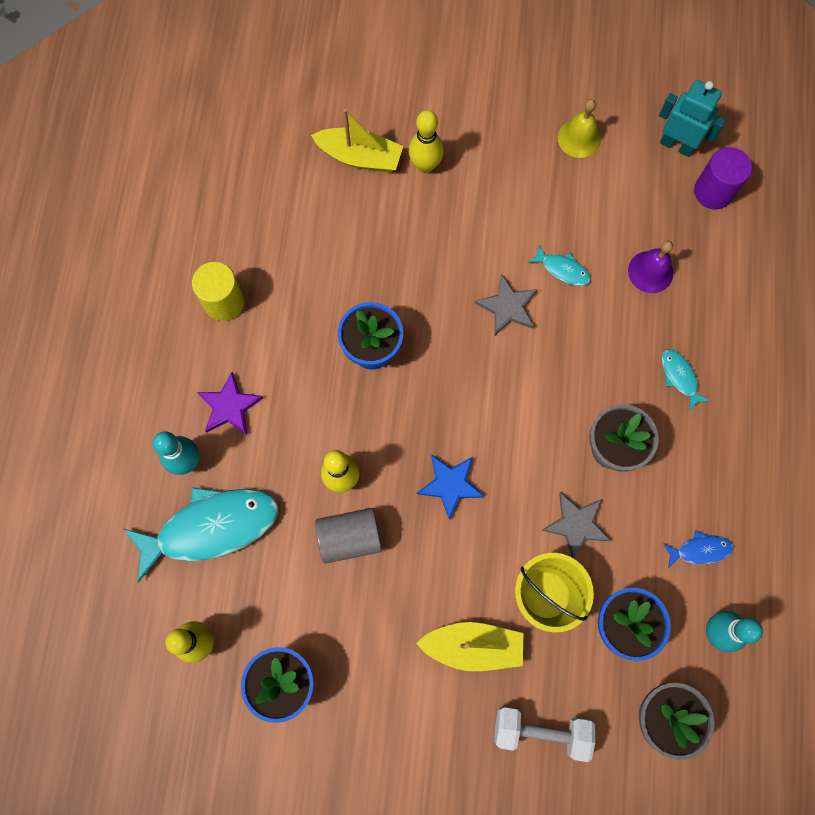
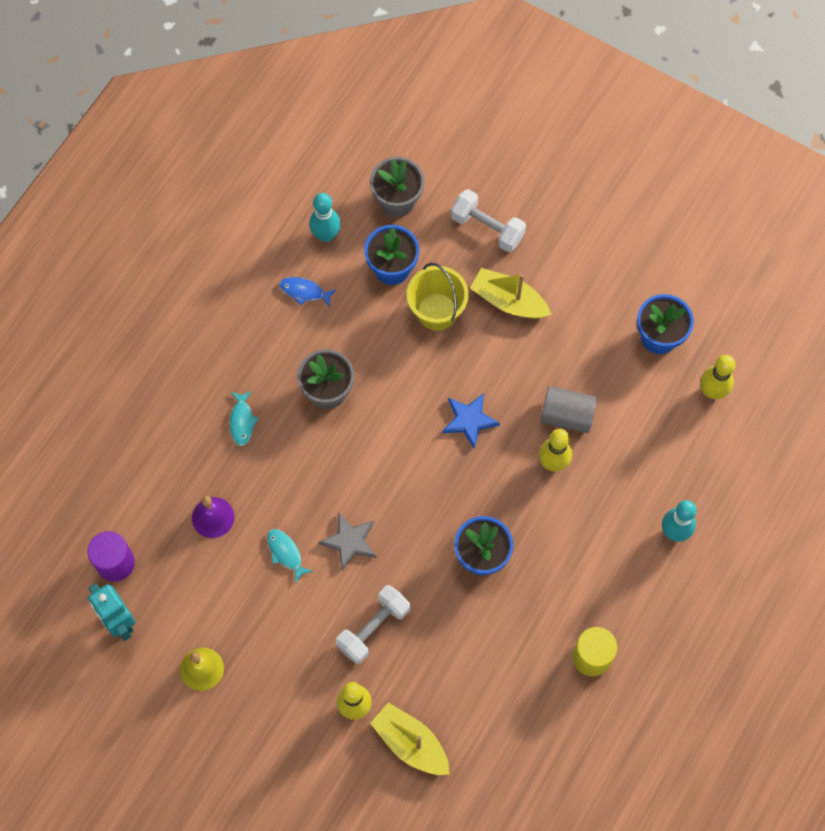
camera: 155 degrees left, 5 degrees down
turquoise fish [124,487,278,582] -> none
purple star [197,372,263,434] -> none
grey star [542,492,611,559] -> none
none -> white dumbbell [336,585,410,664]

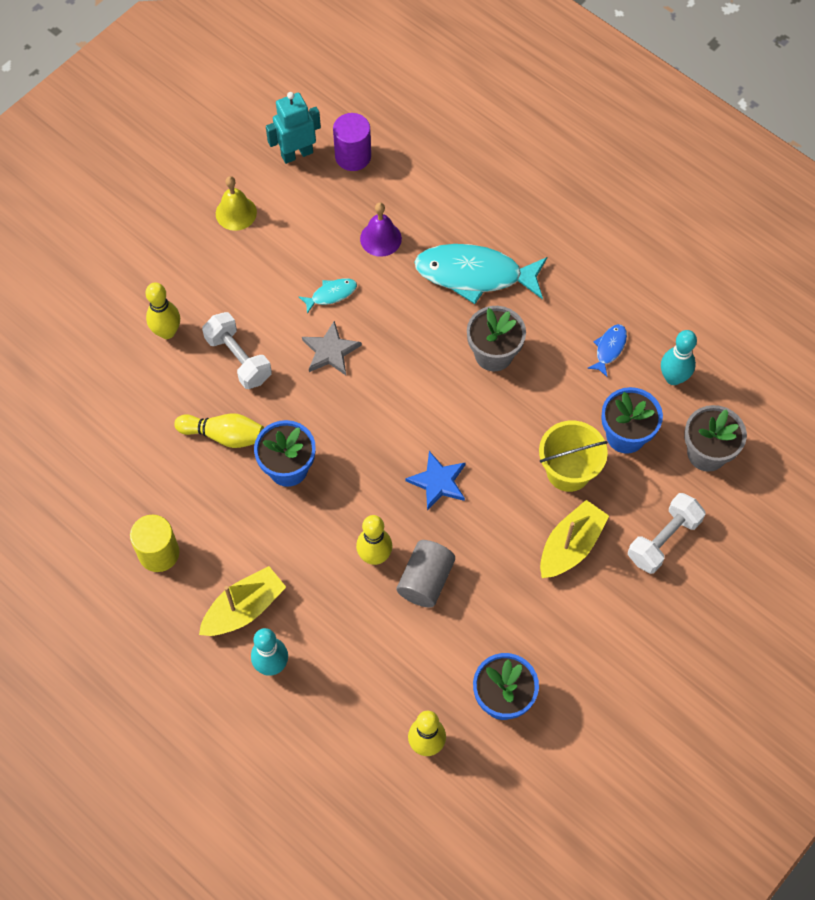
camera: 100 degrees right, 5 degrees down
turquoise fish [230,391,259,446] -> turquoise fish [414,244,547,304], size x2.23
yellow boat [370,702,450,775] -> yellow boat moved to [199,566,286,636]
none -> yellow bowling pin [174,413,264,448]

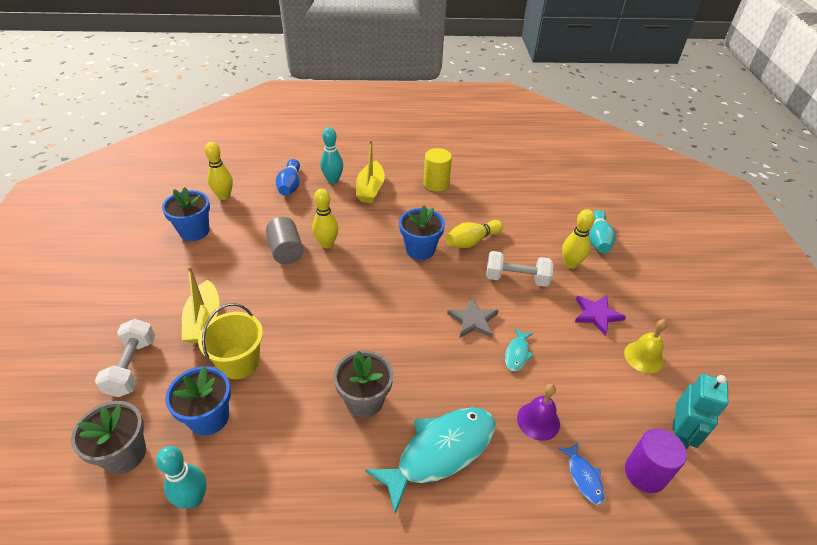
camera: 135 degrees right, 20 degrees down
blue star [405,451,466,511] -> none
blue fish [587,324,627,377] -> blue fish moved to [558,442,604,504]
none -> blue bowling pin [276,159,300,196]
none -> purple star [575,295,626,336]
none -> turquoise bowling pin [589,210,616,253]

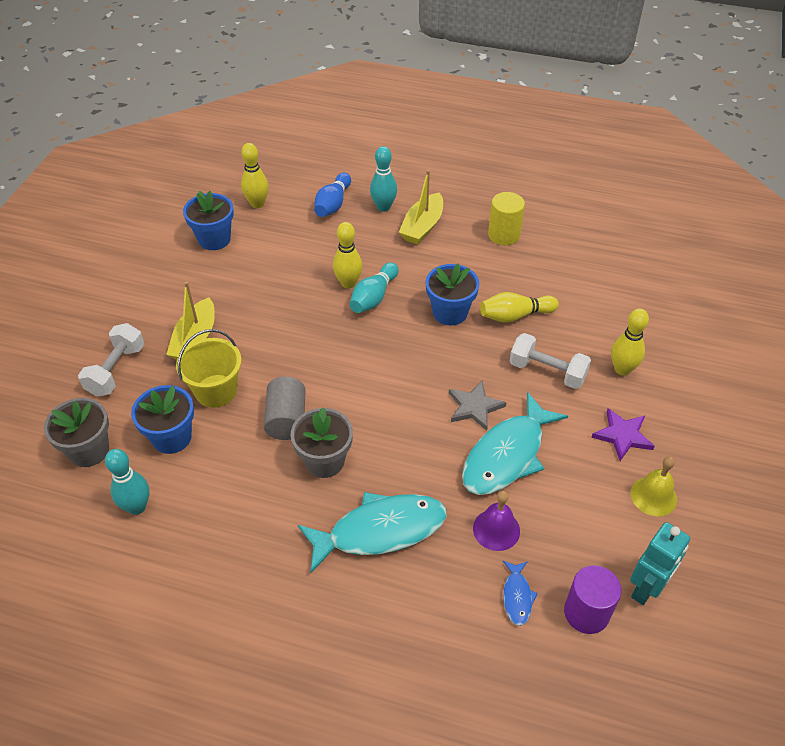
camera: 20 degrees right, 5 degrees up
grey cylinder [266,217,304,264] -> grey cylinder moved to [264,377,306,440]
turquoise fish [505,328,534,371] -> turquoise fish [462,392,568,495], size x2.23
turquoise bowling pin [589,210,616,253] -> turquoise bowling pin moved to [350,262,398,313]

